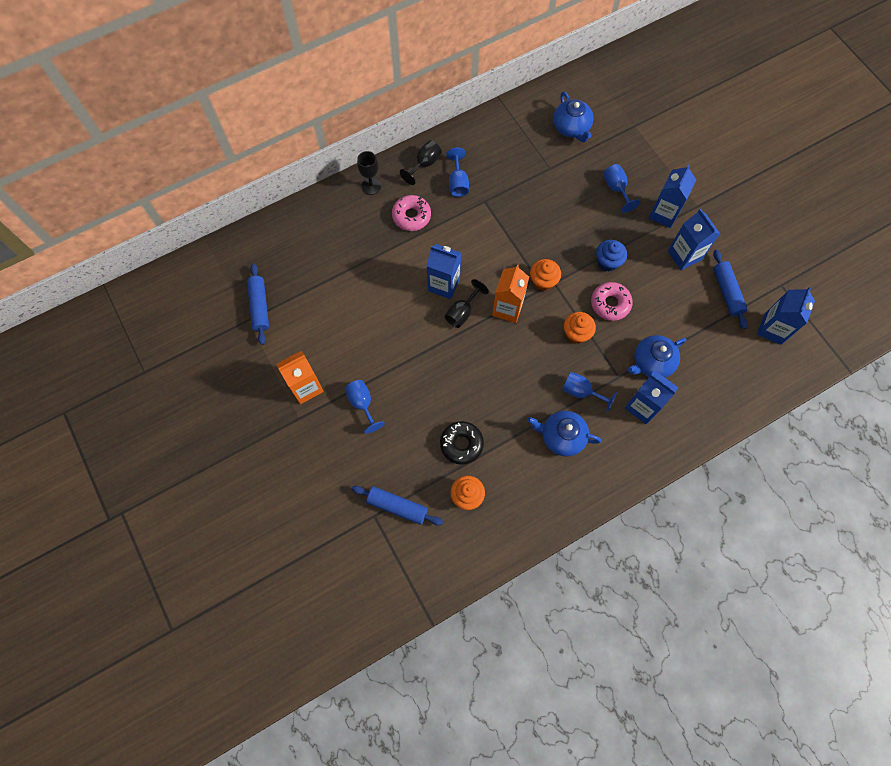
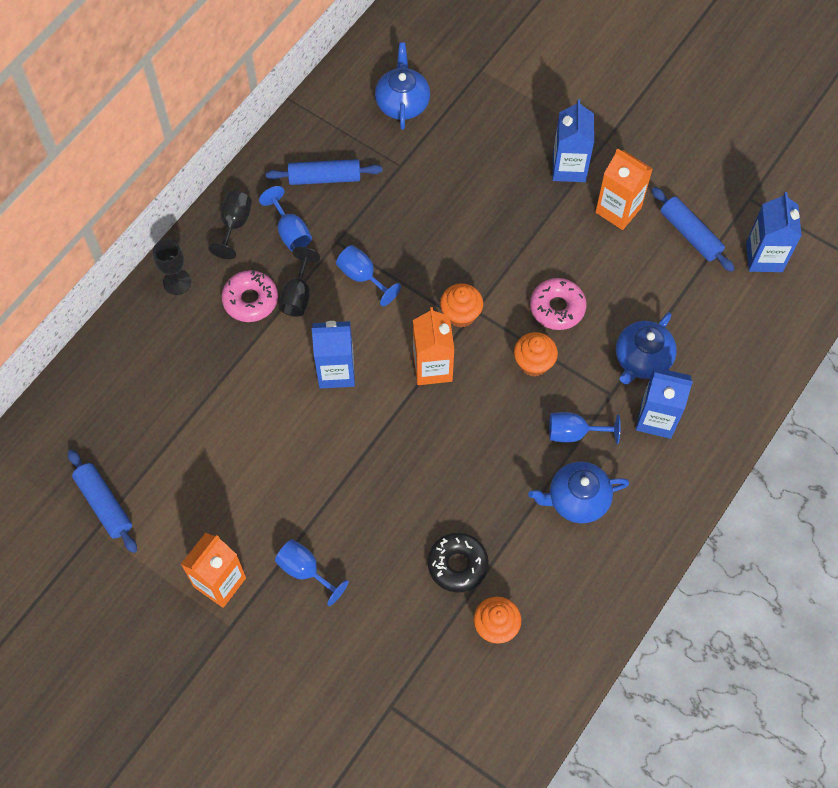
camera: 25 degrees left, 5 degrees down
blue rolling pin [352,486,443,526] -> blue rolling pin moved to [266,159,382,185]
black goblet [444,279,489,328] -> black goblet moved to [279,247,320,317]
blue teapot [553,92,594,142] -> blue teapot turned 135 degrees counterclockwise [375,43,430,130]
blue cupcake [596,240,627,272] -> none
blue goblet [603,164,640,213] -> blue goblet moved to [336,245,401,306]
blue carton [668,209,720,270] -> orange carton [596,148,653,230]

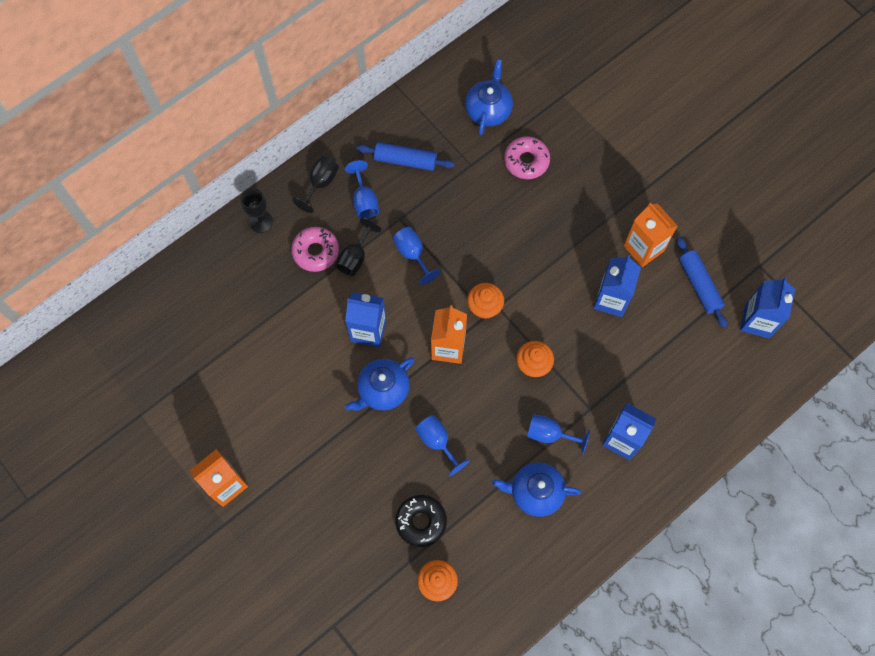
camera: 15 degrees right, 5 degrees up
blue rolling pin [68,450,137,553] -> none
blue goblet [275,539,349,606] -> blue goblet moved to [415,415,470,476]
pink donut [530,278,587,330] -> pink donut moved to [504,136,550,179]
blue carton [553,99,594,182] -> blue carton moved to [594,255,641,317]
blue teapot [616,312,677,384] -> blue teapot moved to [345,357,415,411]

